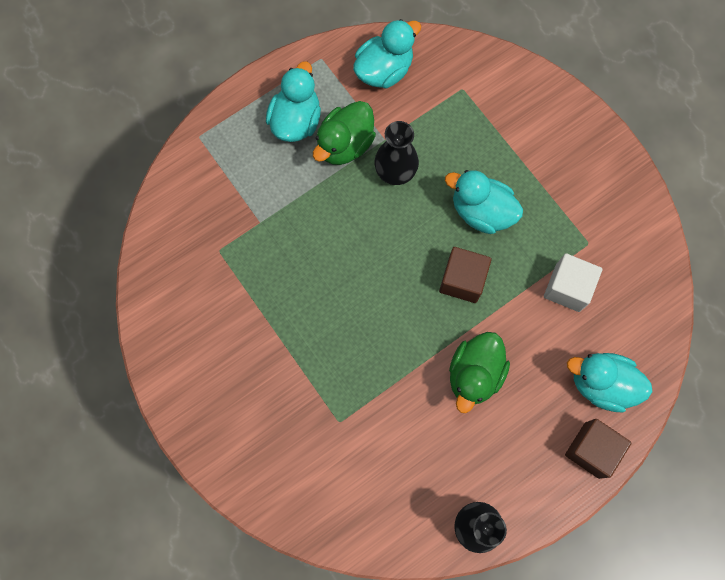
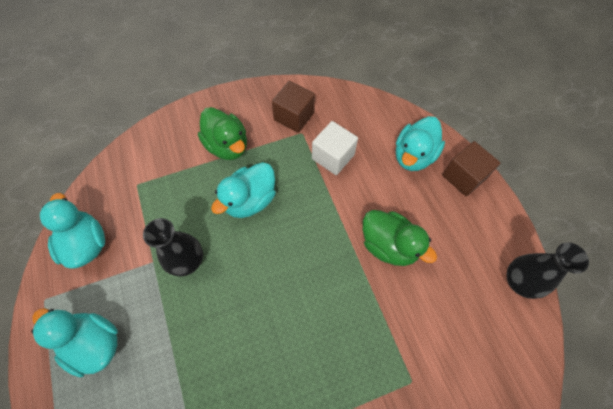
camera: 75 degrees left, 10 degrees down
green duck [313,101,376,165] -> green duck moved to [198,107,247,160]
brown cube [439,247,492,303] -> brown cube moved to [272,81,315,133]

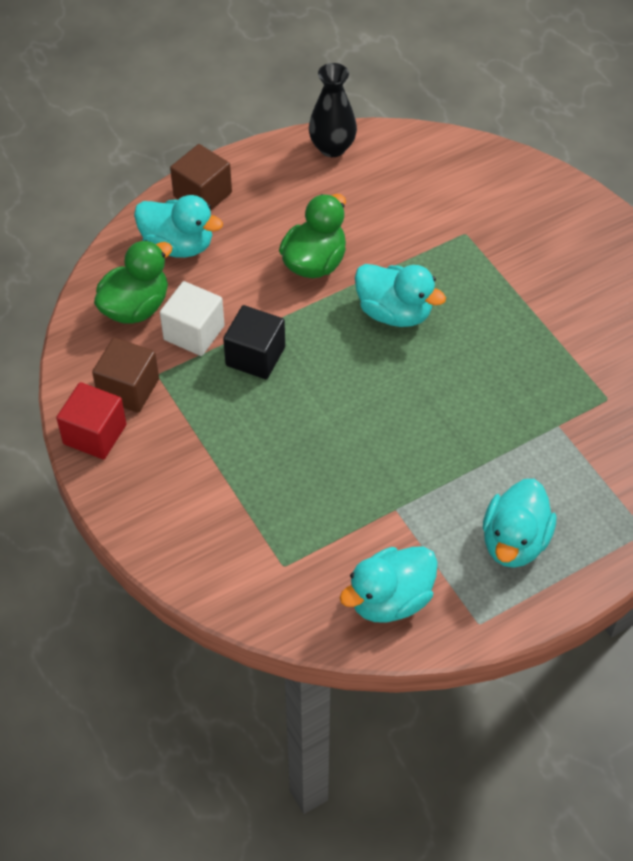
camera: 100 degrees left, 10 degrees down
black vase [143,218,203,276] -> none
green duck [198,107,247,160] -> green duck moved to [94,240,172,324]
turquoise duck [211,162,276,218] -> turquoise duck moved to [355,264,446,327]
none -> red cube [56,382,126,459]
none -> black cube [223,305,285,379]

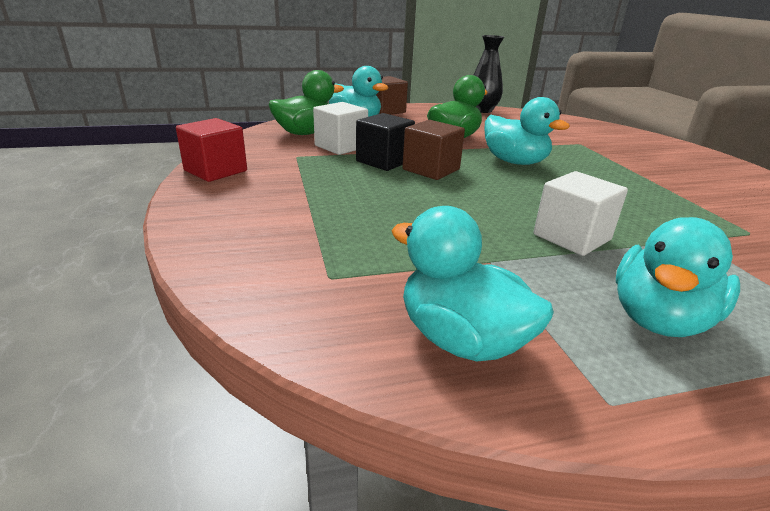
camera: 15 degrees right, 25 degrees down
brown cube [92,338,159,413] -> brown cube moved to [402,120,465,180]
turquoise duck [340,546,438,623] -> turquoise duck turned 60 degrees clockwise [391,206,554,362]
none -> white cube [534,171,628,256]

